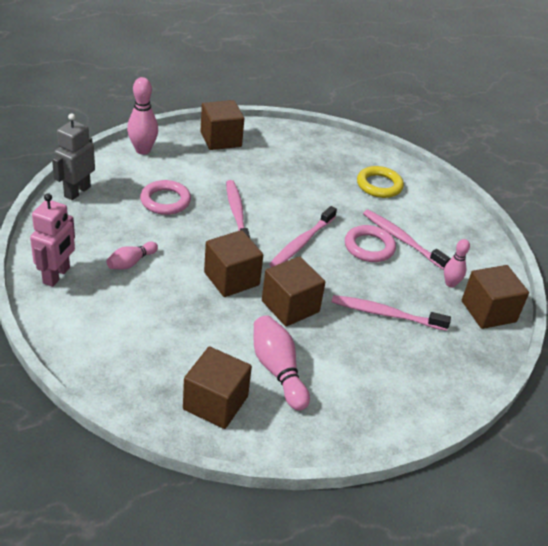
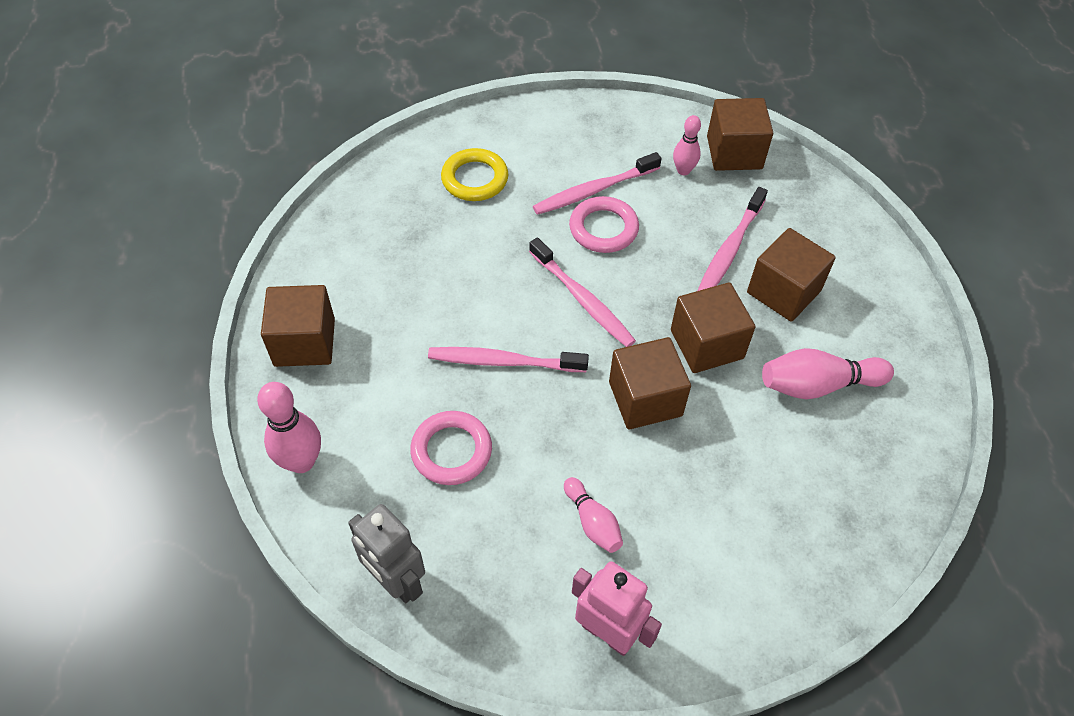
camera: 70 degrees left, 15 degrees up
brown cube [183,347,252,429] -> brown cube moved to [747,228,836,322]

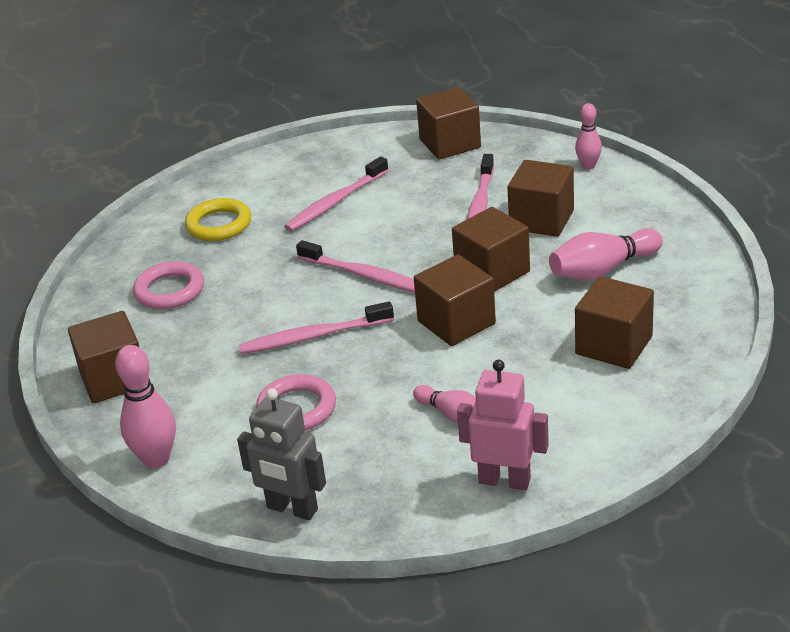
camera: 15 degrees left, 20 degrees down
pink ring [569,196,639,253] -> pink ring moved to [133,261,204,309]
pink bowling pin [673,115,701,175] -> pink bowling pin moved to [575,103,602,169]
none -> brown cube [575,276,654,369]

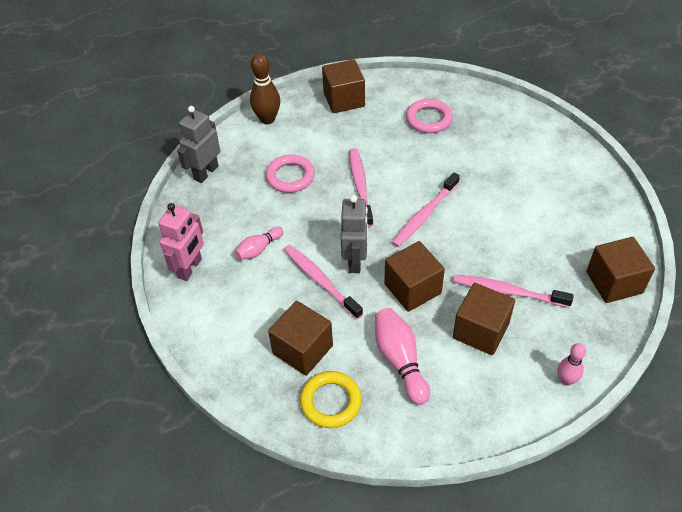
camera: 95 degrees right, 15 degrees up
pink bowling pin [115,345,176,468] -> brown bowling pin [250,53,280,124]
yellow ring [185,198,251,241] -> yellow ring moved to [300,371,362,428]
pink toothbrush [284,156,389,232] -> pink toothbrush moved to [284,245,363,319]
brown cube [414,254,496,346] -> grey robot [341,195,368,273]

